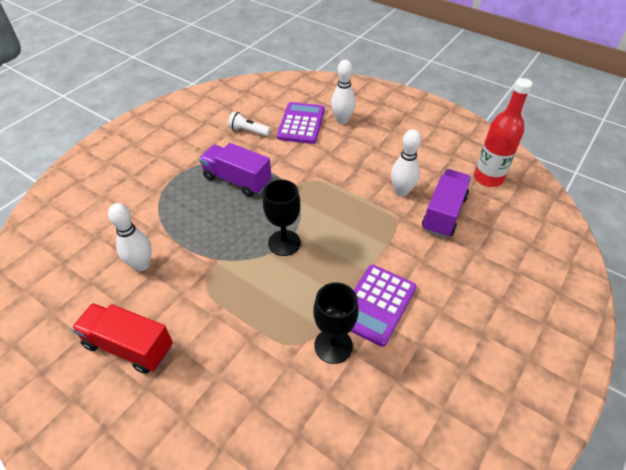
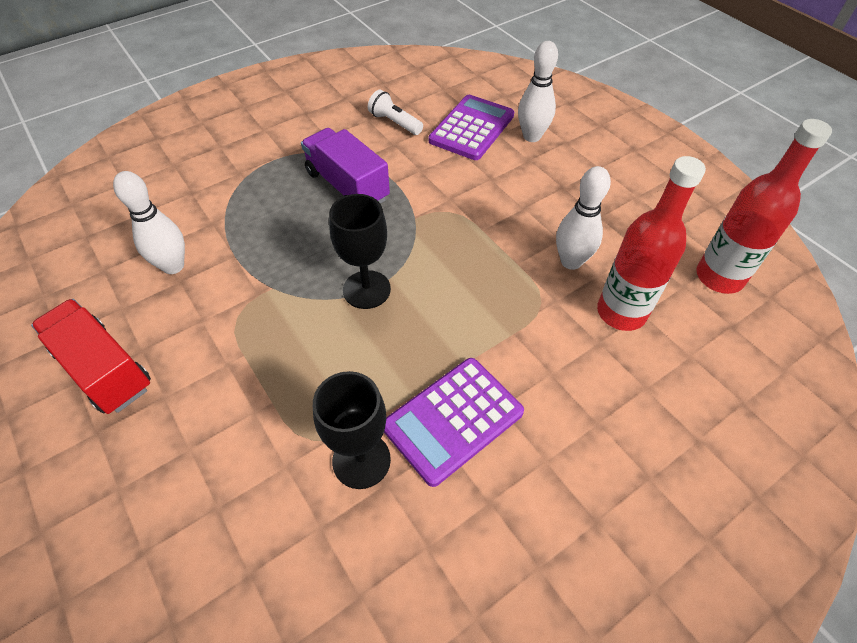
camera: 20 degrees right, 5 degrees up
purple truck [422,169,471,238] -> red bottle [597,156,706,331]

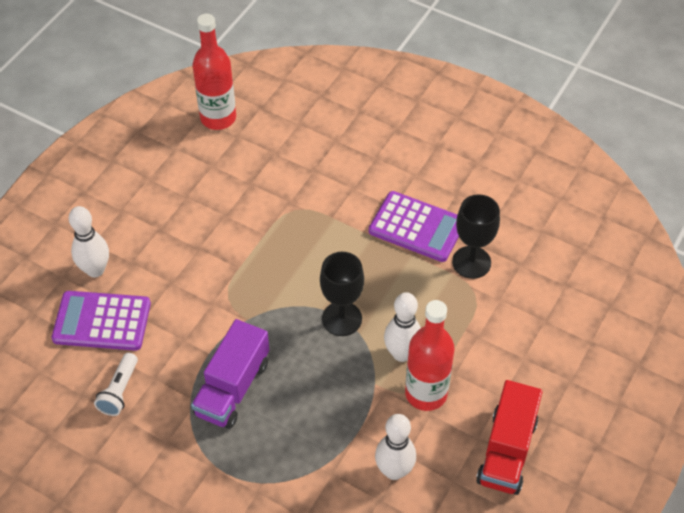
camera: 115 degrees left, 0 degrees up
white bowling pin [556,166,611,270] -> white bowling pin moved to [384,292,421,362]
red bottle [597,156,706,331] -> red bottle moved to [405,300,455,411]

